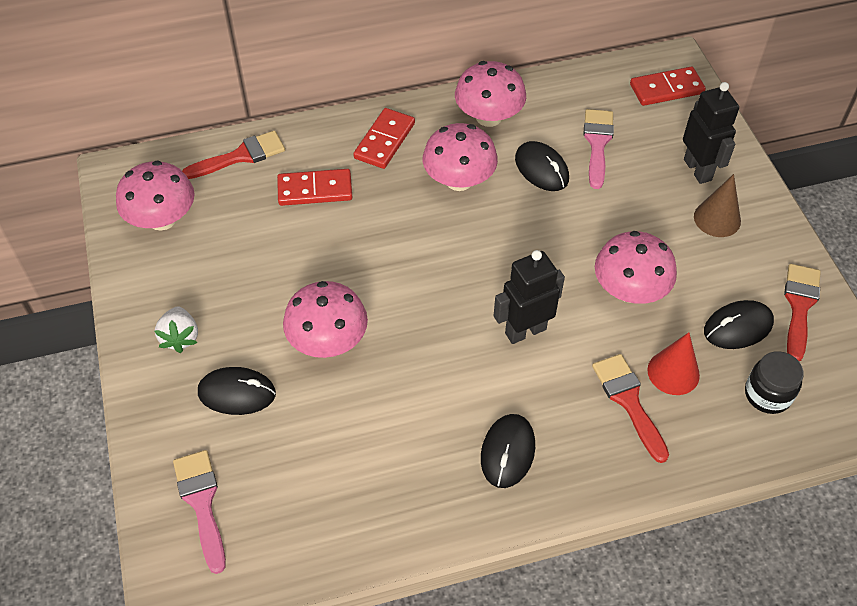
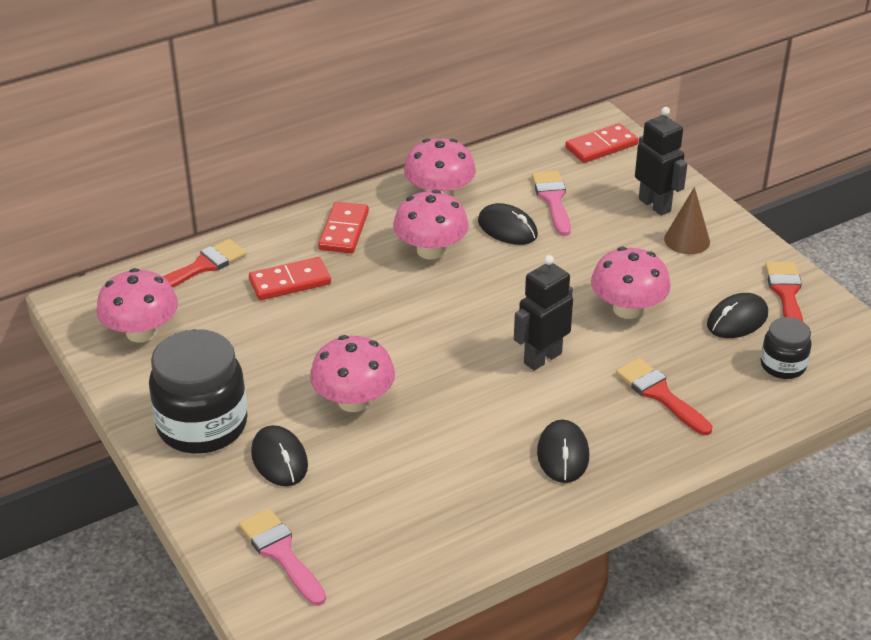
camera: 15 degrees left, 15 degrees down
white strawberry [154,307,198,353] -> black jar [149,329,248,454]
black mouse [198,367,276,415] -> black mouse turned 75 degrees clockwise [251,425,308,486]
red cone [647,332,700,395] -> none

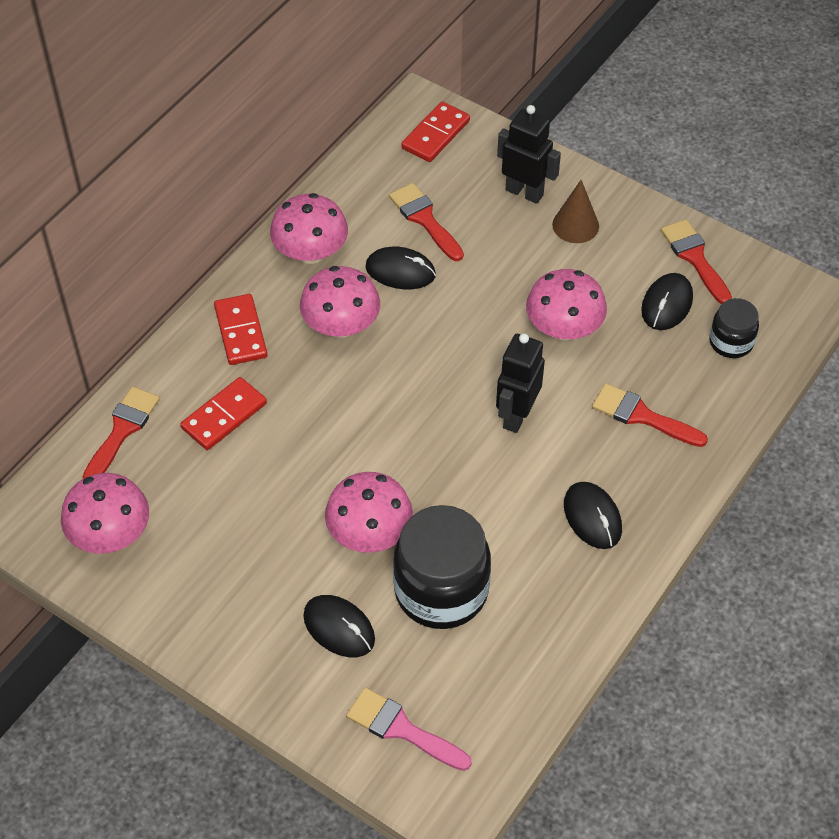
camera: 25 degrees left, 15 degrees up
black jar [149,329,248,454] -> black jar moved to [393,505,491,629]
pink brush [532,171,571,236] -> red brush [389,183,464,261]

